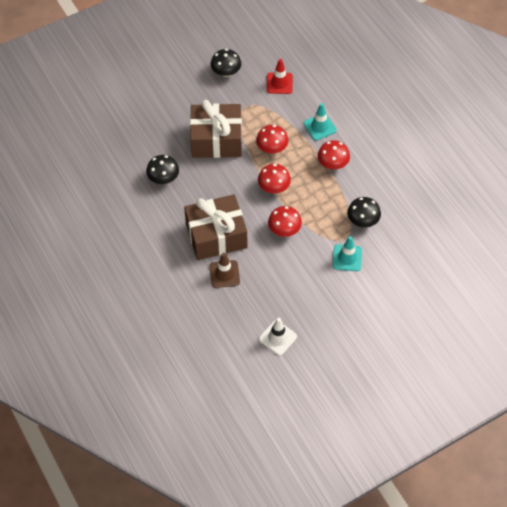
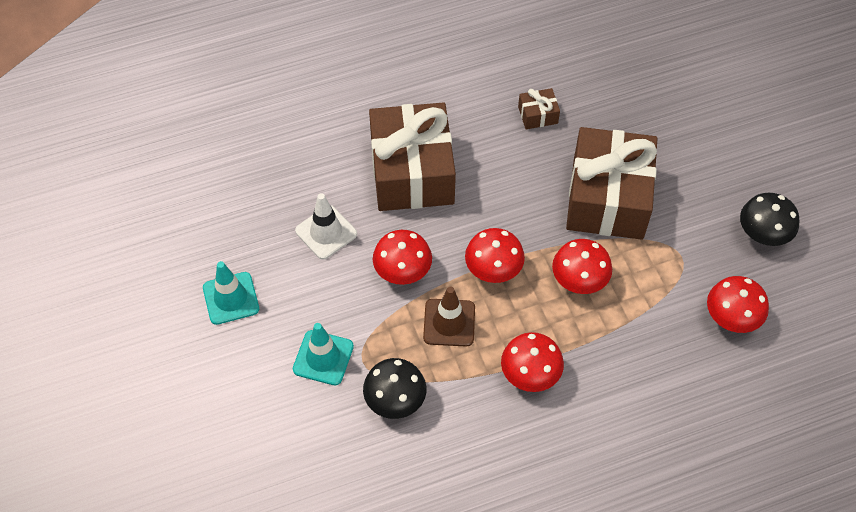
camera: 100 degrees right, 0 degrees up
black mushroom [146,155,179,184] -> brown gift [518,88,560,129]
brown traffic cone [210,253,240,288] -> brown traffic cone moved to [423,287,475,347]
white traffic cone [259,318,297,355] -> white traffic cone moved to [295,193,357,260]
red traffic cone [267,59,293,94] -> red mushroom [707,276,769,333]
turquoise traffic cone [303,103,337,141] -> turquoise traffic cone moved to [203,261,259,325]

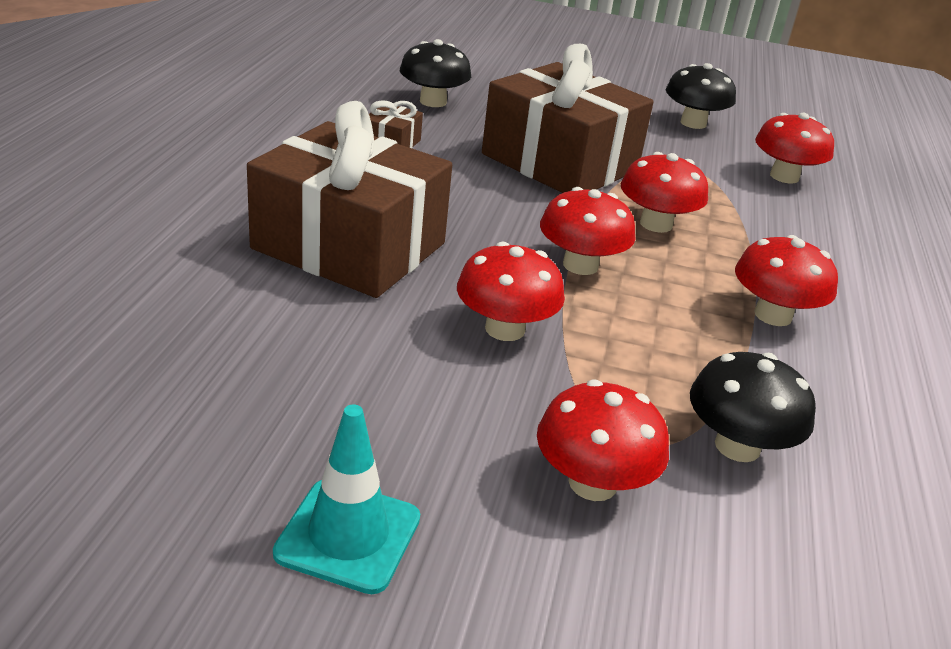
camera: 60 degrees left, 25 degrees down
turquoise traffic cone [293,323,354,385] -> red mushroom [537,380,669,501]
white traffic cone [295,193,357,260] -> none
brown traffic cone [423,287,475,347] -> none
none -> black mushroom [400,39,471,107]

